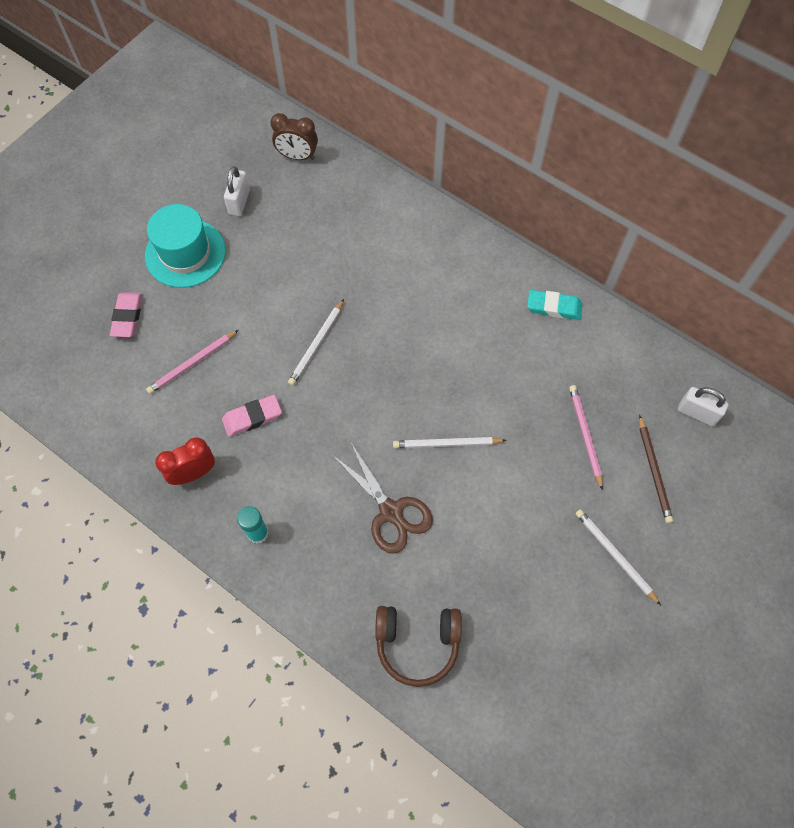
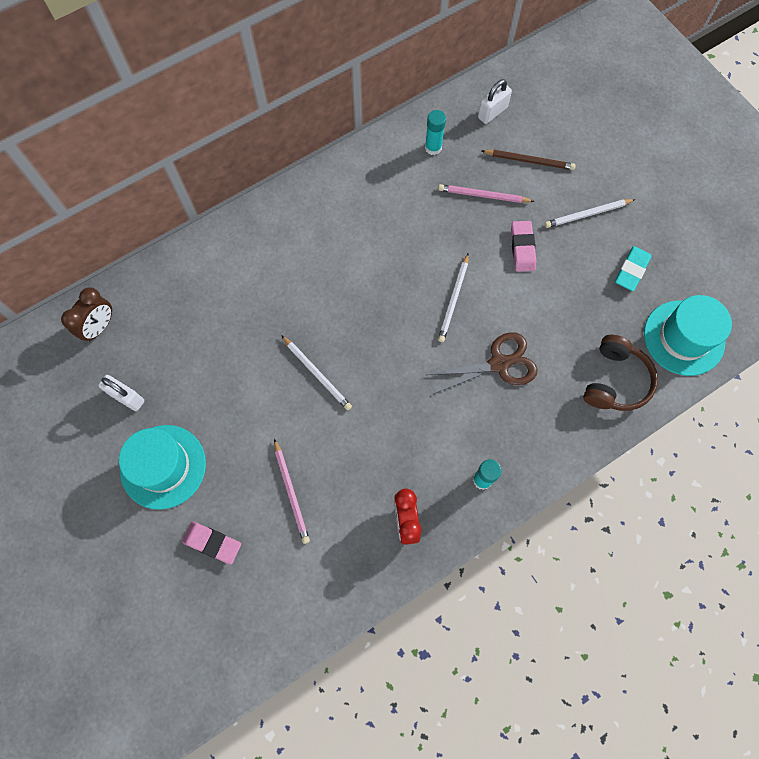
camera: 70 degrees left, 5 degrees up
pink eraser [222,395,282,437] -> pink eraser moved to [511,221,537,272]
turquoise eraser [527,290,583,320] -> turquoise eraser moved to [615,246,652,291]
none -> turquoise glue stick [425,110,446,155]
none -> turquoise hat [644,295,732,376]

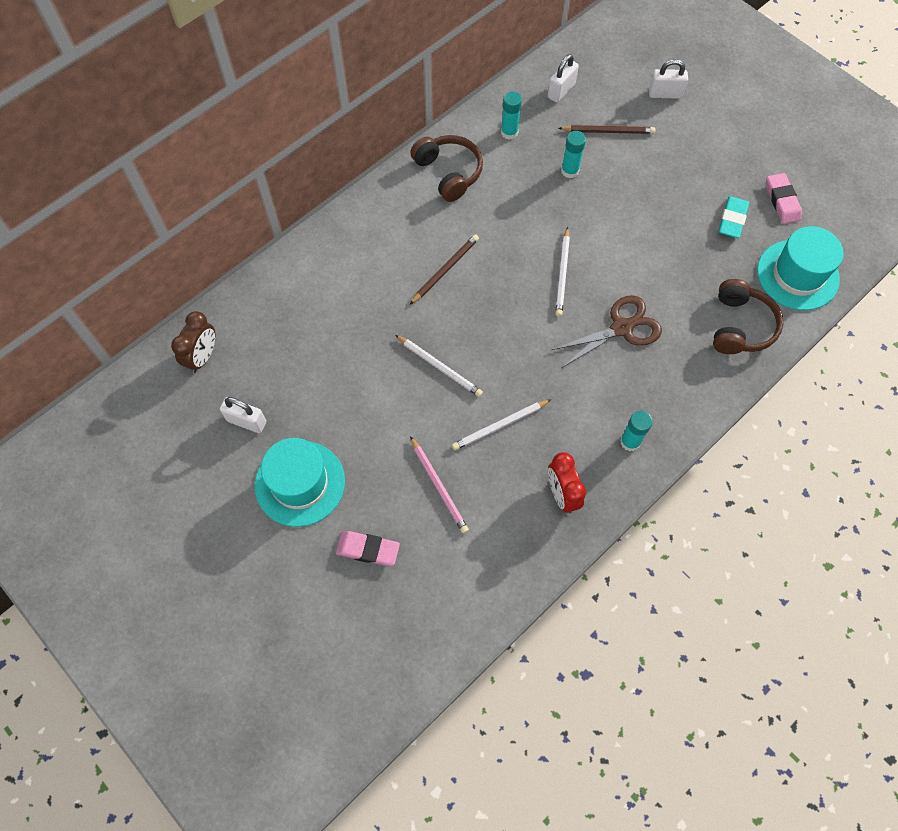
camera: 10 degrees left, 5 degrees down
pink pencil [438,184,534,203] -> turquoise glue stick [561,131,586,178]
pink eraser [511,221,537,272] -> pink eraser moved to [766,173,802,224]
white pencil [545,199,636,228] -> white pencil moved to [452,399,551,450]
none -> brown headphones [410,135,483,202]
none -> brown pencil [410,234,479,305]
none -> white padlock [649,59,688,99]

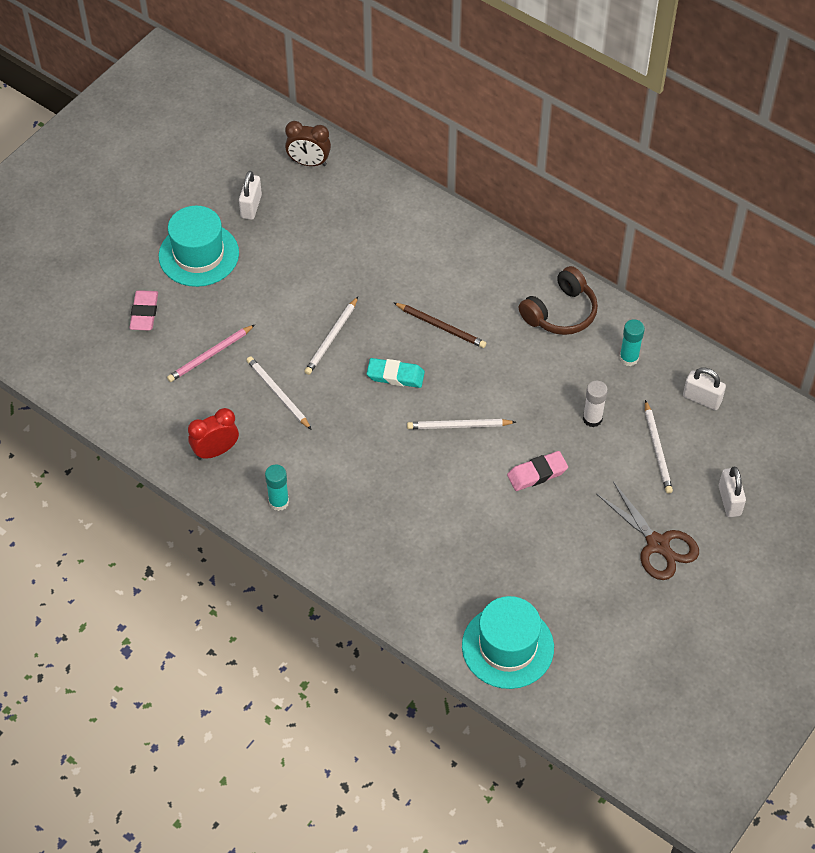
camera: 80 degrees right, 10 degrees down
brown scissors [551,295,662,368] -> brown scissors moved to [596,481,699,580]
brown pencil [558,125,655,134] -> white pencil [645,400,673,494]
turquoise glue stick [561,131,586,178] -> white glue stick [583,381,608,427]
brown headphones [713,279,783,354] -> none
turquoise eraser [718,196,749,238] -> turquoise eraser moved to [367,358,425,388]
pink eraser [766,173,802,224] -> pink eraser moved to [507,451,568,491]

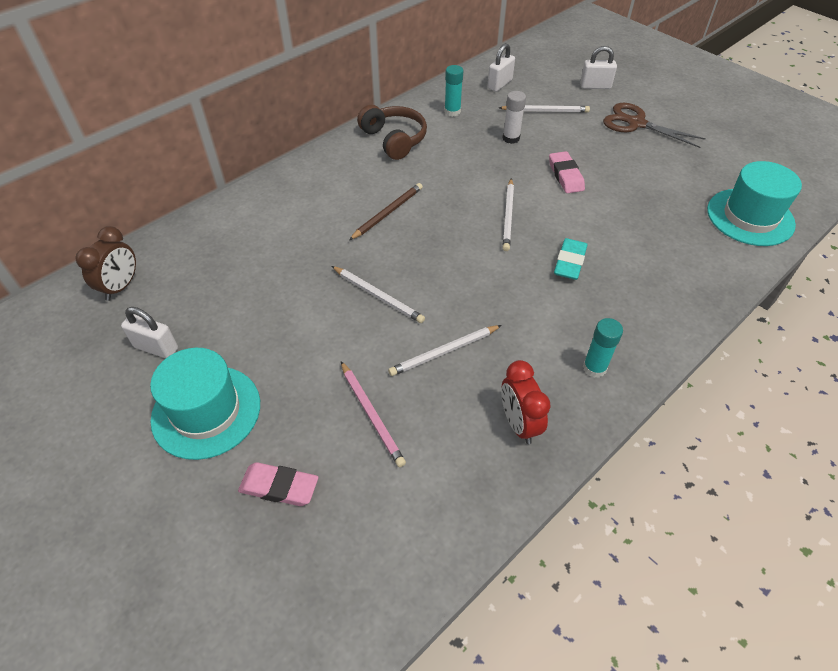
camera: 80 degrees left, 5 degrees down
turquoise eraser [367,358,425,388] -> turquoise eraser moved to [554,238,588,280]
brown scissors [596,481,699,580] -> brown scissors turned 120 degrees counterclockwise [603,103,706,148]

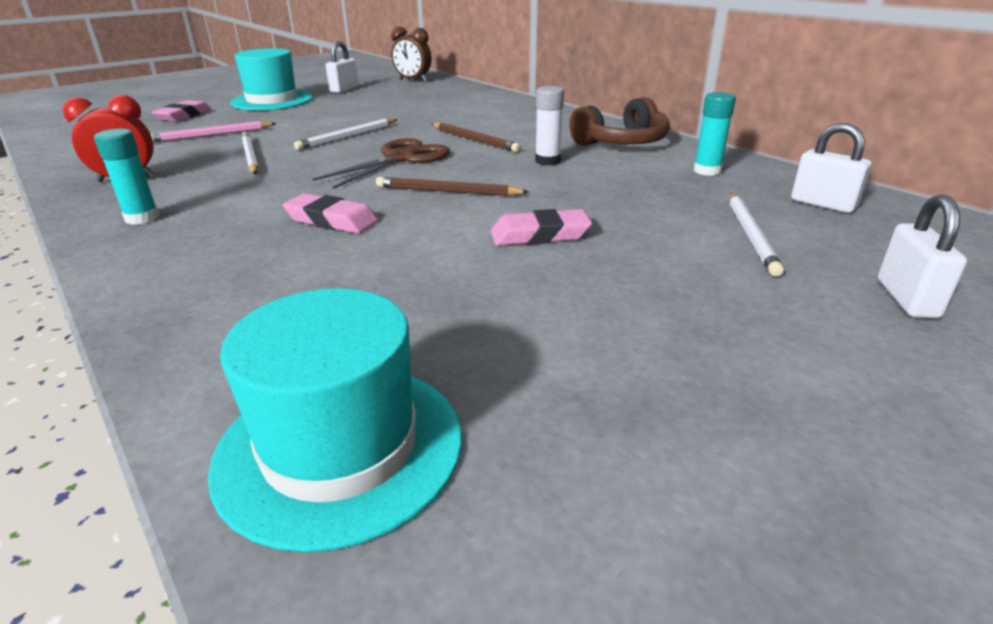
camera: 95 degrees right, 20 degrees down
white glue stick [503,91,526,144] -> white glue stick moved to [535,86,564,165]
white pencil [503,178,514,251] -> brown pencil [376,177,529,196]
turquoise eraser [554,238,588,280] -> pink eraser [283,193,378,234]
brown scissors [603,103,706,148] -> brown scissors moved to [313,138,450,189]

